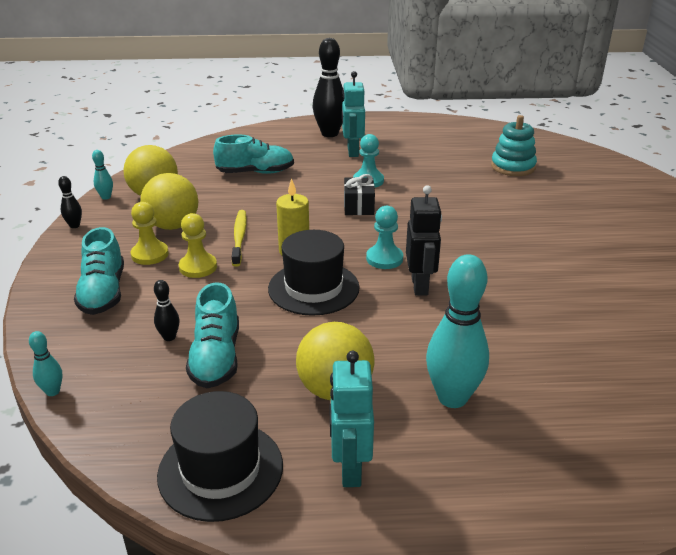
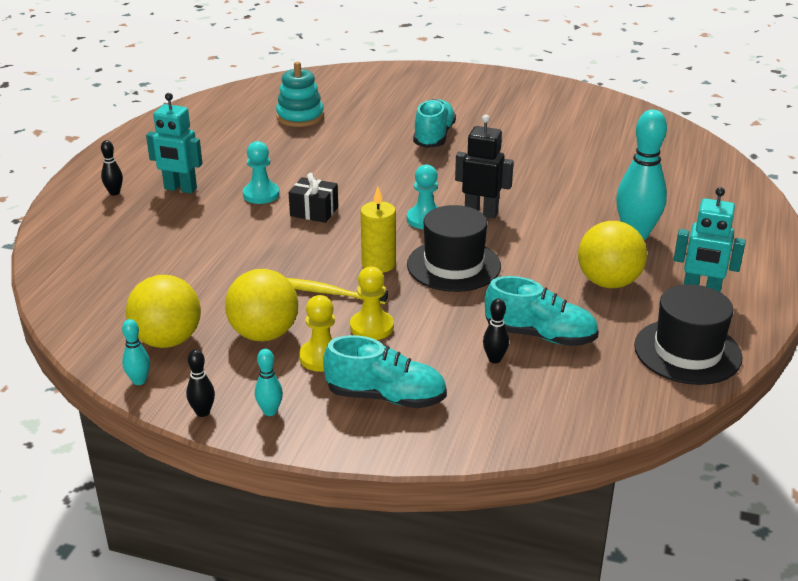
camera: 70 degrees left, 0 degrees up
turquoise bowling pin [29,331,62,396] -> turquoise bowling pin moved to [255,349,283,416]
turquoise shoe [213,134,294,174] -> turquoise shoe moved to [413,99,456,148]
black bowling pin [313,38,344,137] -> black bowling pin [101,140,123,195], size x0.46

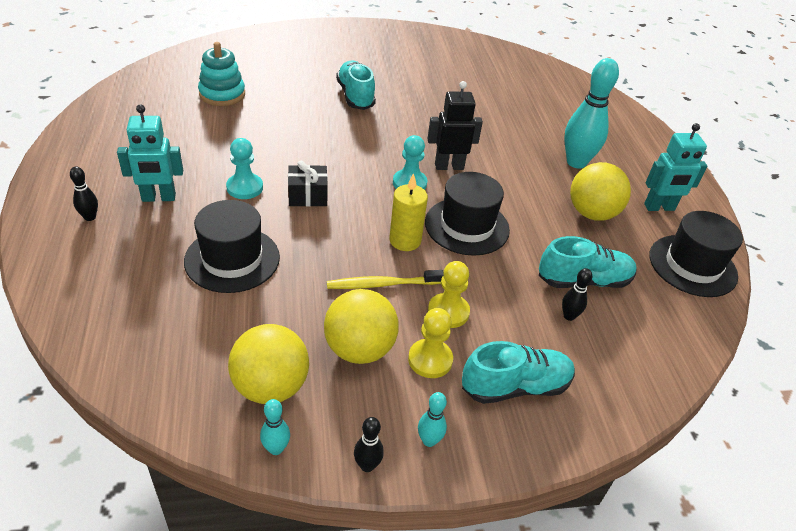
camera: 30 degrees left, 10 degrees up
none -> black hat [184,200,280,293]

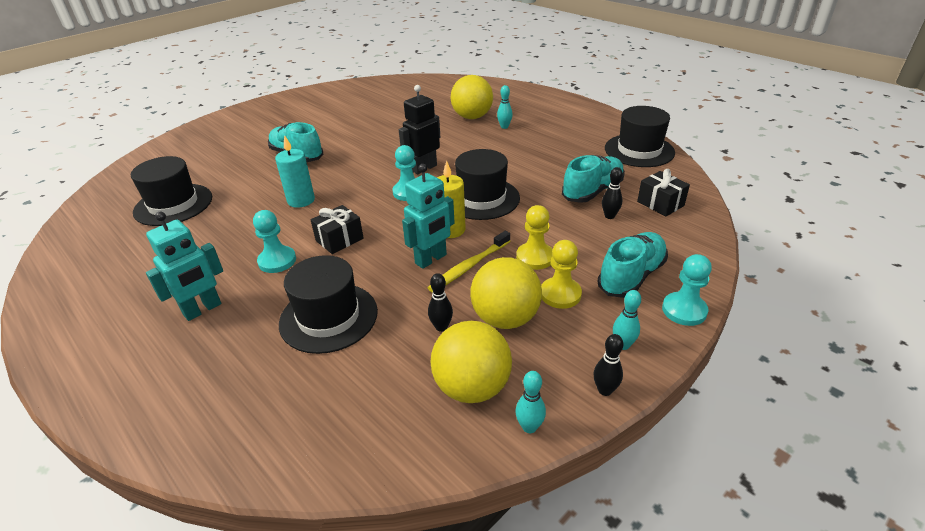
camera: 30 degrees left, 5 degrees down
black bowling pin [70,167,98,221] -> black bowling pin moved to [428,273,453,332]
turquoise stacking toy [198,42,245,106] -> black hat [131,156,212,226]
turquoise bowling pin [564,58,619,169] -> turquoise bowling pin [497,85,513,129], size x0.46
yellow ball [570,162,631,221] -> yellow ball moved to [451,75,493,119]
turquoise robot [644,123,707,211] -> turquoise robot moved to [402,164,455,269]
none -> turquoise candle [275,135,315,208]
none -> black gift [637,169,690,216]
none -> turquoise pawn [662,254,712,326]

